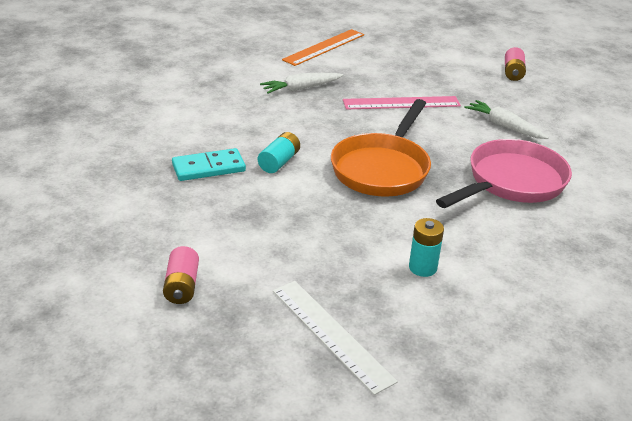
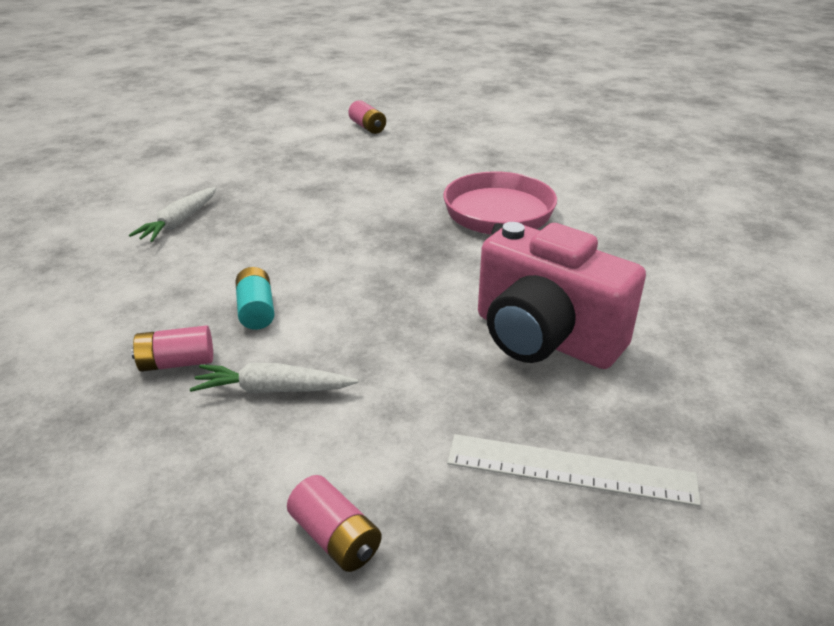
camera: 40 degrees left, 0 degrees up
turquoise domino [172,148,246,181] -> pink battery [131,325,213,372]
orange ruler [282,29,364,66] -> none
orange pan [331,99,431,197] -> none
pink ruler [343,96,461,110] -> none
turquoise battery [409,218,444,277] -> pink camera [478,222,646,369]
white carrot [464,100,549,139] -> white carrot moved to [190,363,358,393]

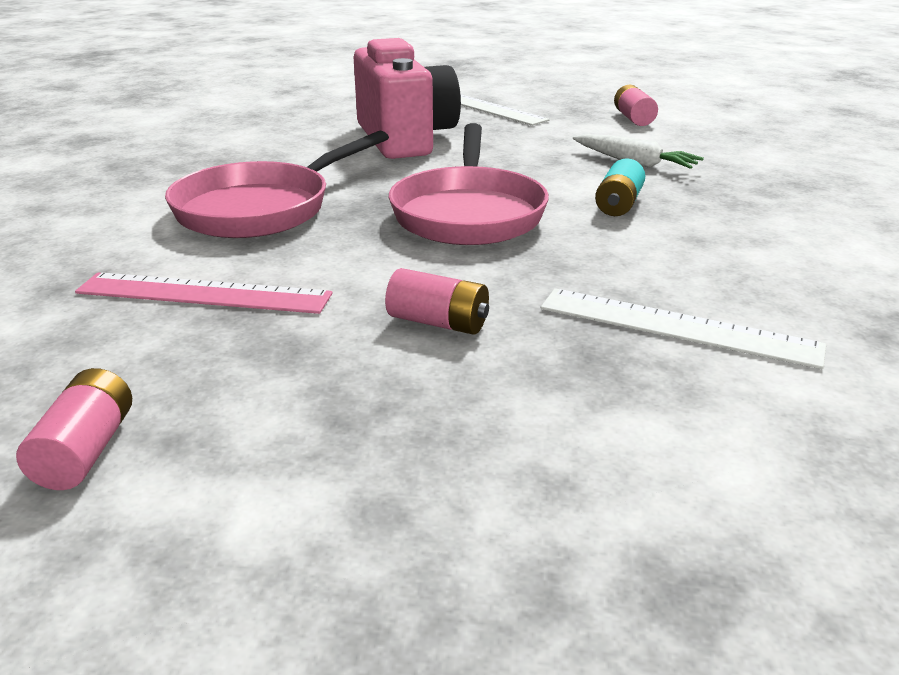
camera: 145 degrees left, 5 degrees down
white carrot [129,187,216,242] -> white ruler [541,288,826,369]
pink battery [131,325,213,372] -> pink battery moved to [385,268,489,335]
none -> pink ruler [75,273,333,314]
none -> pink pan [389,123,549,245]

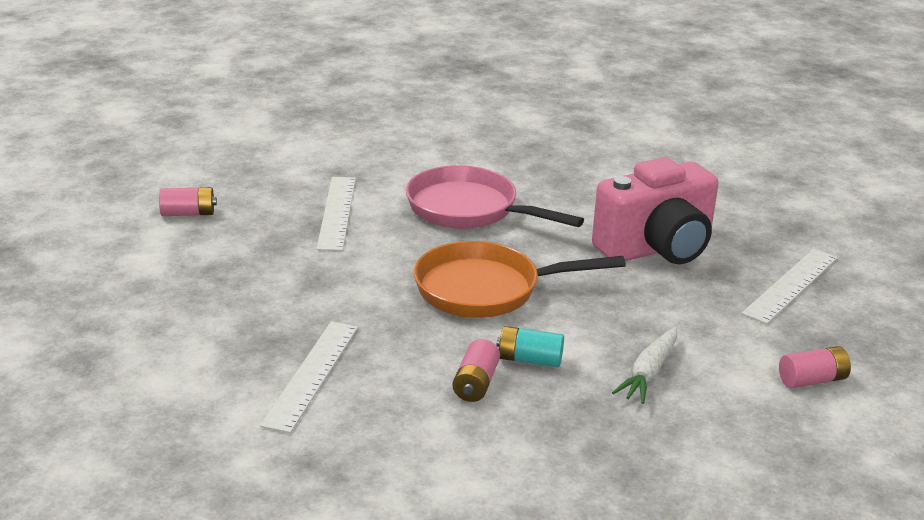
camera: 80 degrees right, 0 degrees up
pink ruler [75,273,333,314] -> white ruler [316,177,356,251]
pink battery [385,268,489,335] -> pink battery moved to [452,339,500,402]
pink pan [389,123,549,245] -> orange pan [414,241,626,318]

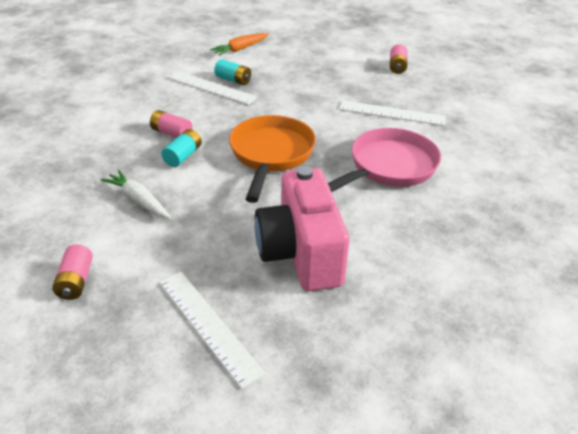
camera: 105 degrees right, 10 degrees up
none -> orange carrot [210,33,269,56]
none -> turquoise battery [214,59,251,85]

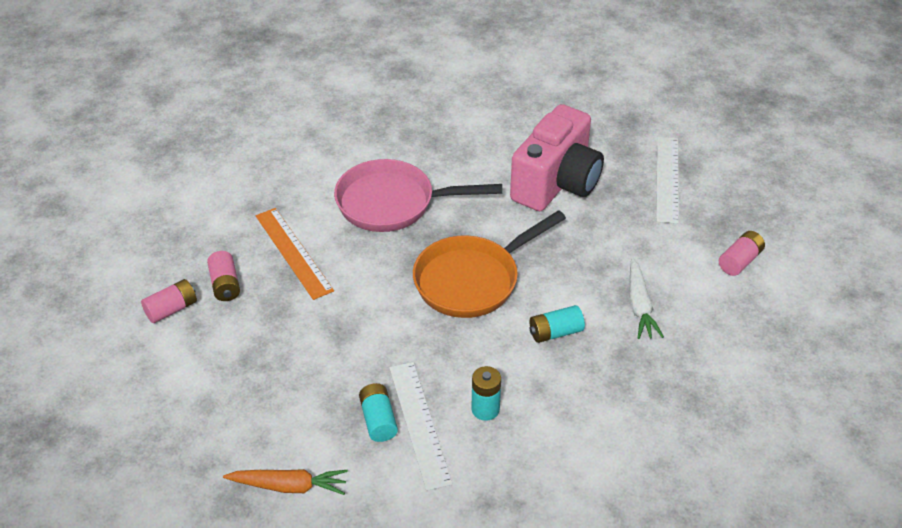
camera: 135 degrees left, 5 degrees up
pink battery [150,110,192,138] -> pink battery moved to [207,251,240,301]
white ruler [339,100,446,126] -> orange ruler [256,208,334,300]
none -> turquoise battery [471,366,501,421]

